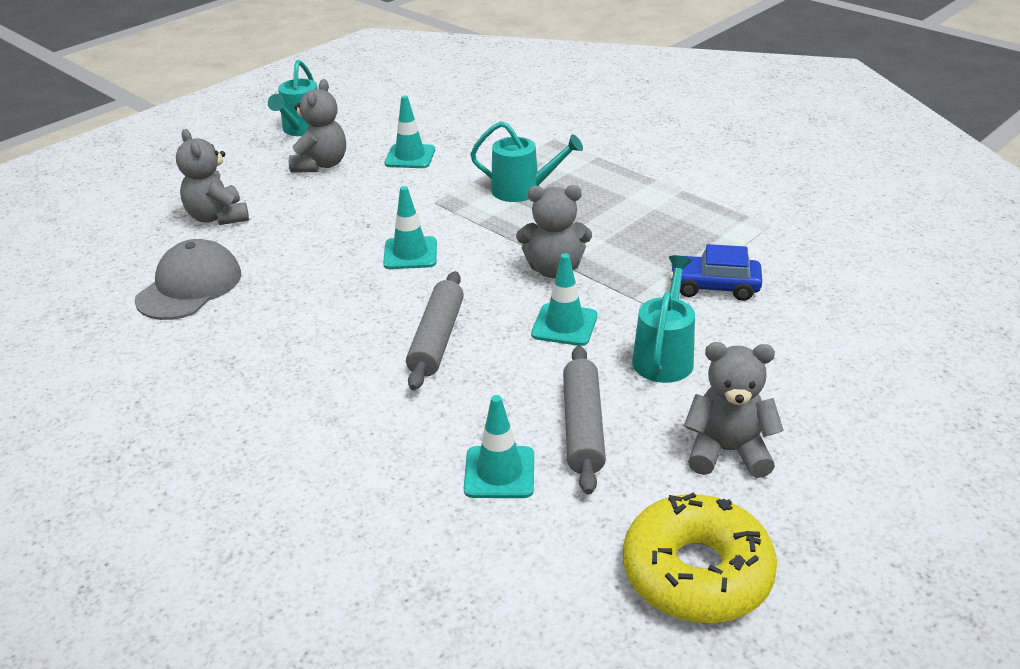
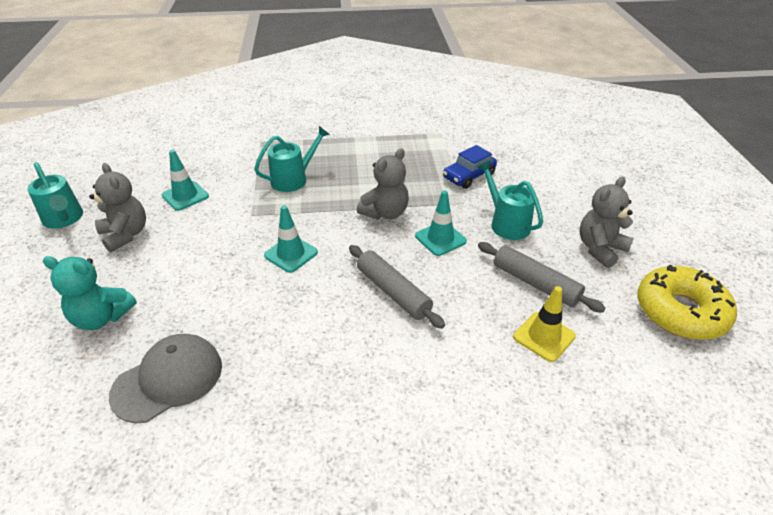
camera: 50 degrees left, 5 degrees up
grey cap [135,239,241,320] -> grey cap turned 75 degrees clockwise [109,334,222,423]
grey teddy bear [176,129,249,225] -> turquoise teddy bear [43,256,137,330]
turquoise traffic cone [464,395,534,498] -> yellow traffic cone [513,286,576,362]

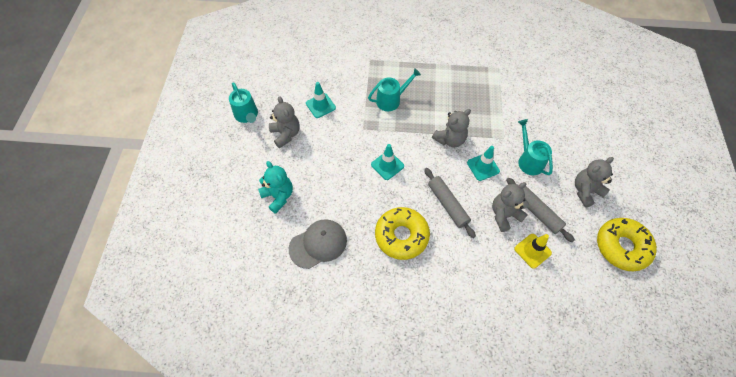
camera: 10 degrees right, 20 degrees up
turquoise teddy bear [43,256,137,330] -> turquoise teddy bear turned 150 degrees counterclockwise [258,161,293,214]
blue car [443,145,497,189] -> none
none -> yellow donut [375,207,430,260]
none -> grey teddy bear [492,182,529,232]

